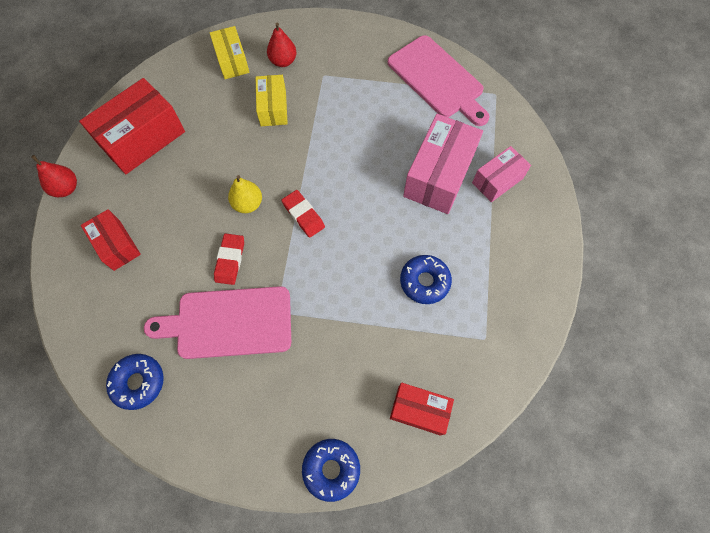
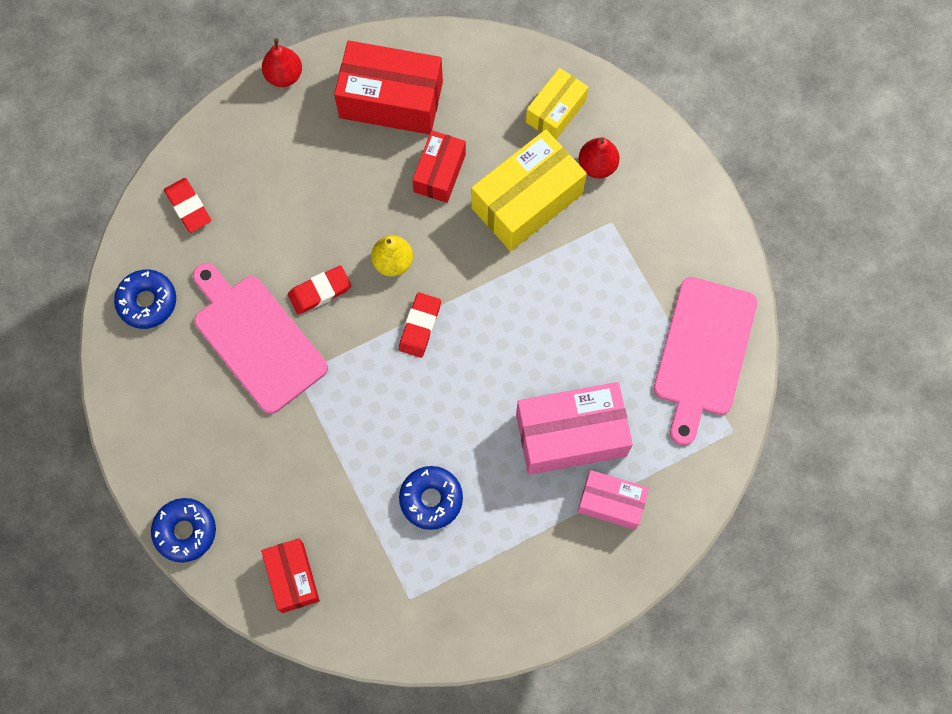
camera: 55 degrees right, 5 degrees up
red box [81,209,141,271] -> red box moved to [412,130,466,203]
yellow box [255,75,288,126] -> yellow box [471,129,587,251], size x1.69
none -> red eraser [164,178,211,233]

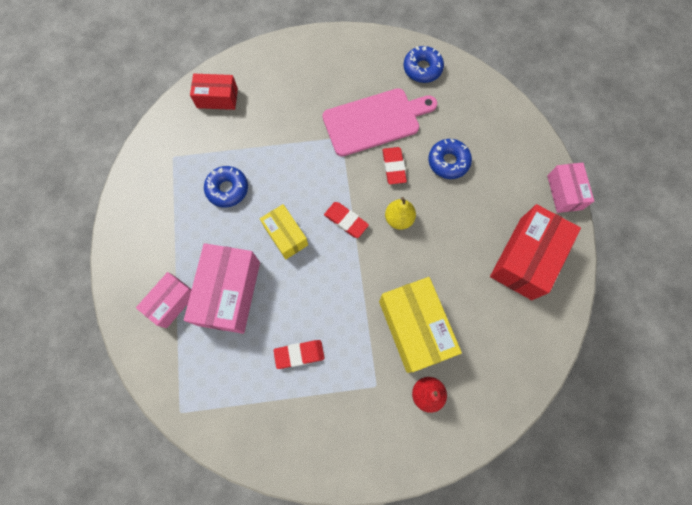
camera: 110 degrees right, 0 degrees up
blue donut [151,498,216,563] -> blue donut moved to [428,139,472,179]
red eraser [164,178,211,233] -> red eraser moved to [274,340,325,369]
red pear [262,38,302,87] -> pink box [547,162,594,213]
red box [412,130,466,203] -> none
yellow box [526,68,589,139] -> yellow box moved to [260,204,308,260]
pink cutting board [654,277,757,446] -> none

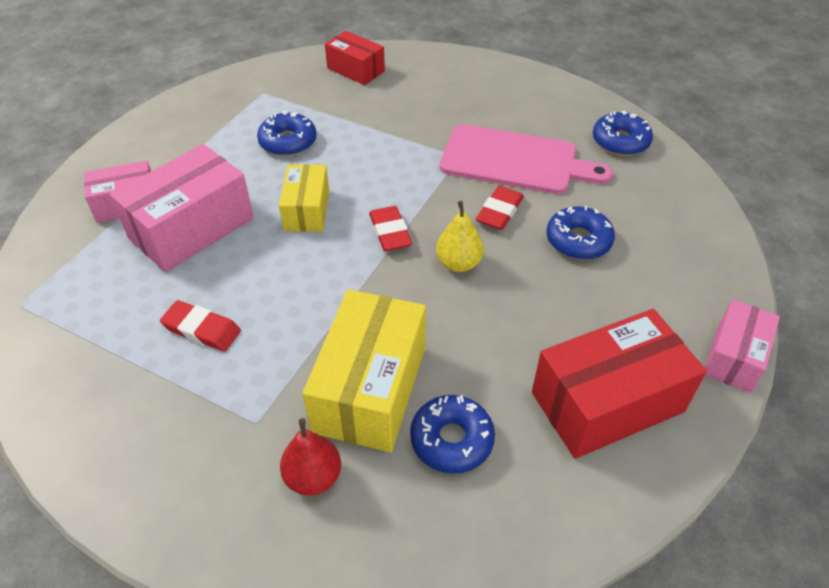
camera: 35 degrees right, 25 degrees down
none -> blue donut [410,395,495,474]

